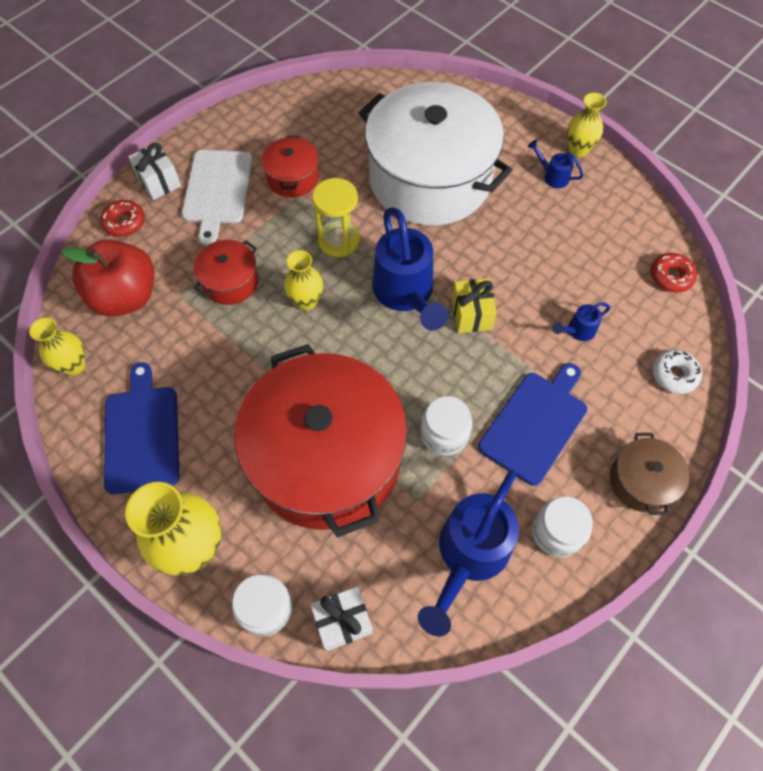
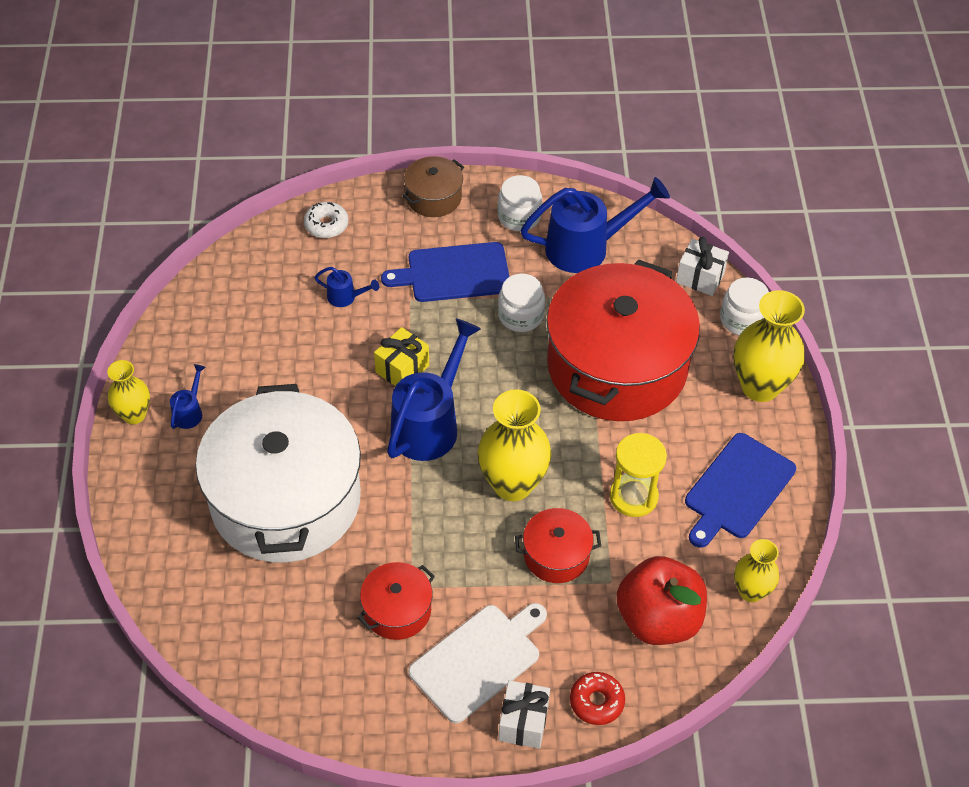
camera: 135 degrees left, 10 degrees down
yellow vase [284,250,323,311] -> yellow vase [477,389,552,501], size x1.71
yellow hourglass [312,178,360,257] -> yellow hourglass moved to [610,433,667,517]
blue watering can [528,140,583,188] -> blue watering can turned 150 degrees counterclockwise [170,364,206,429]
red donut [651,253,697,293] -> none

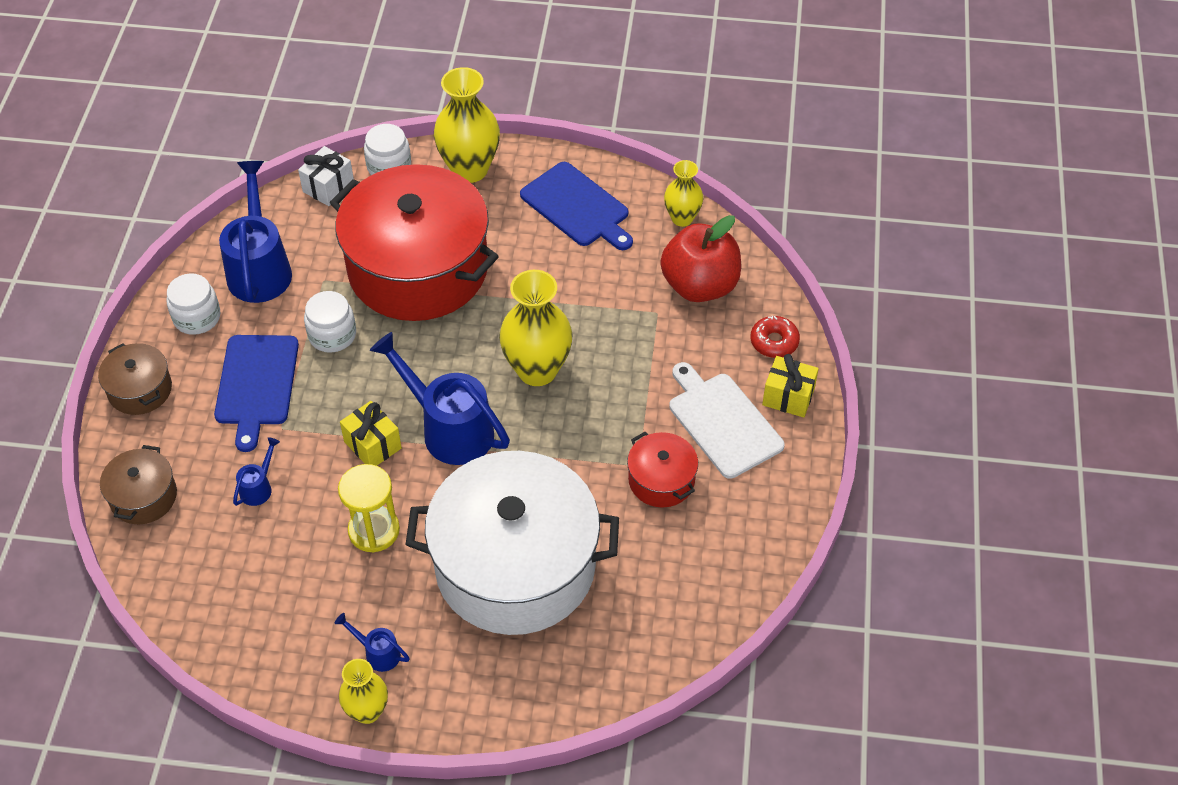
camera: 80 degrees left, 0 degrees up
white donut [304,202,349,238] -> brown pot [100,445,177,524]
white gift [499,680,550,749] -> yellow gift [762,354,819,418]
red pot [515,508,601,583] -> none
yellow hourglass [610,433,667,517] -> yellow hourglass moved to [338,464,400,552]

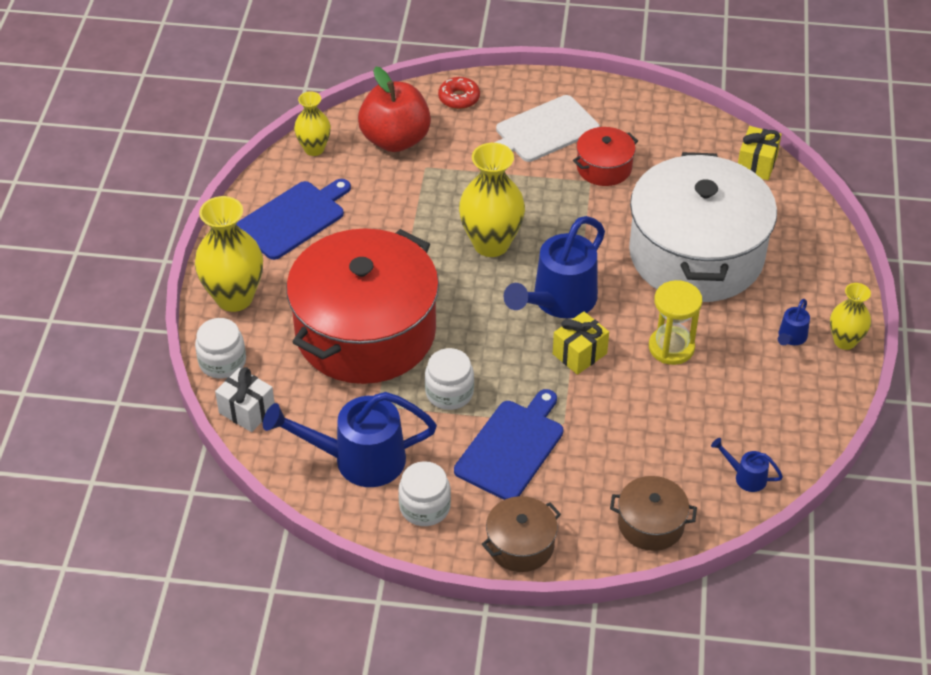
camera: 90 degrees left, 5 degrees down
blue cutting board [214,335,299,452] -> blue cutting board turned 60 degrees counterclockwise [454,389,563,500]
blue watering can [233,437,280,506] -> blue watering can moved to [711,438,783,492]
yellow gift [762,354,819,418] -> yellow gift moved to [738,126,782,180]

